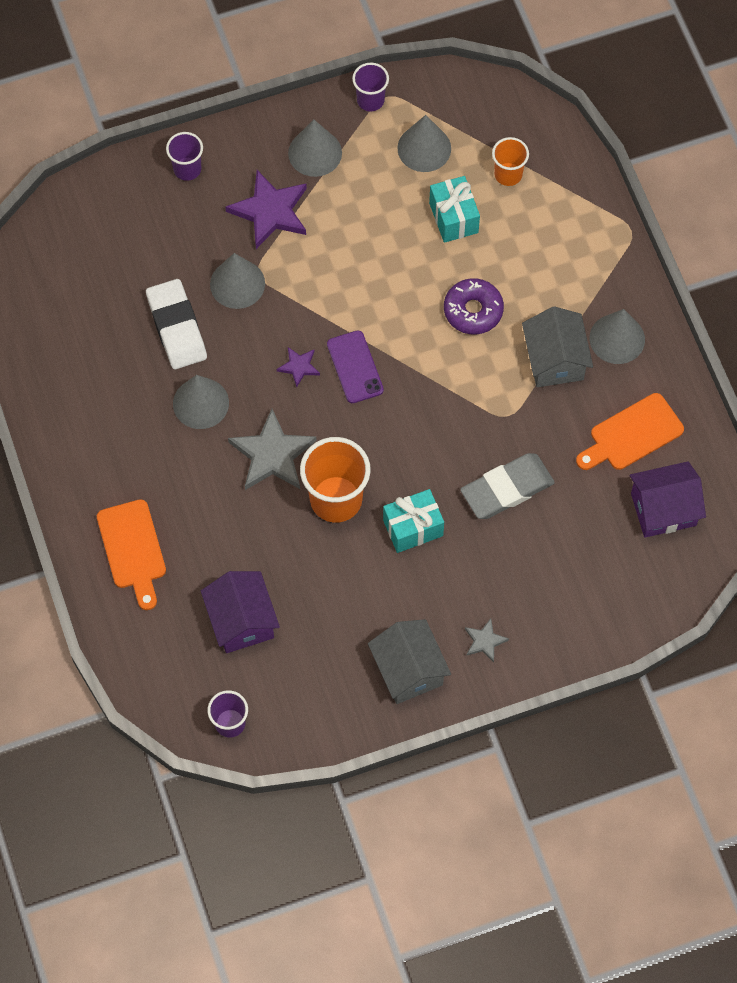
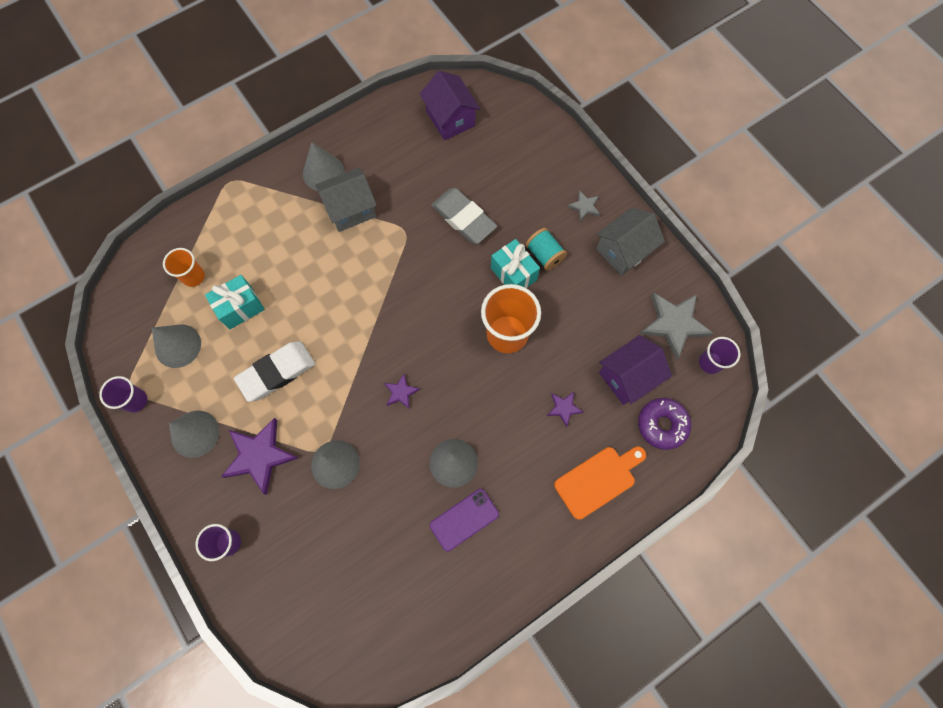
camera: 105 degrees left, 5 degrees up
white eraser [146,279,207,369] -> white eraser moved to [234,341,315,402]
grey star [228,409,317,490] -> grey star moved to [640,292,714,360]
purple phone [327,330,384,403] -> purple phone moved to [430,489,499,551]
purple donut [444,278,504,334] -> purple donut moved to [638,398,691,450]
orange cutting board [576,393,684,470] -> none
none -> turquoise spool [526,228,567,271]
none -> purple star [547,392,583,428]

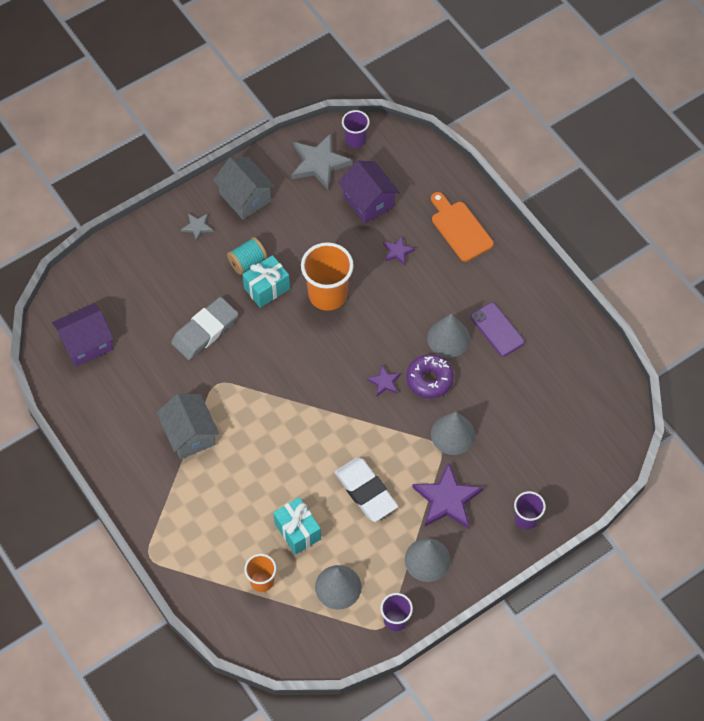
camera: 90 degrees left, 10 degrees down
grey cone [303,142,345,191] -> none
purple donut [638,398,691,450] -> purple donut moved to [406,354,454,398]

